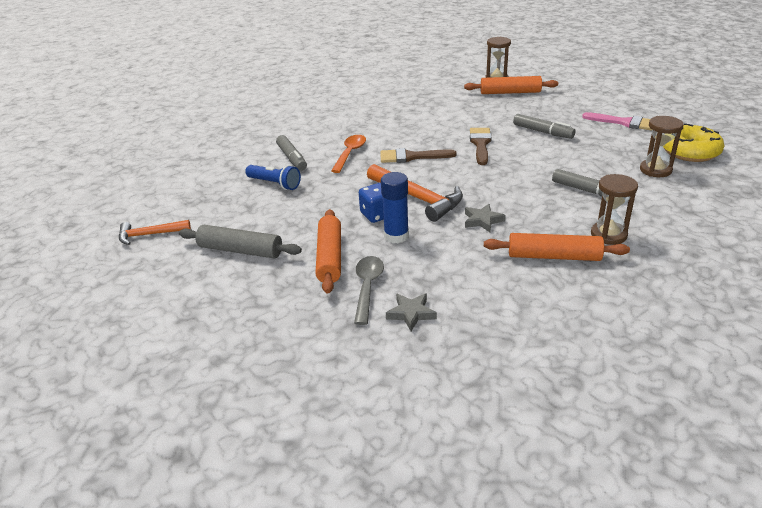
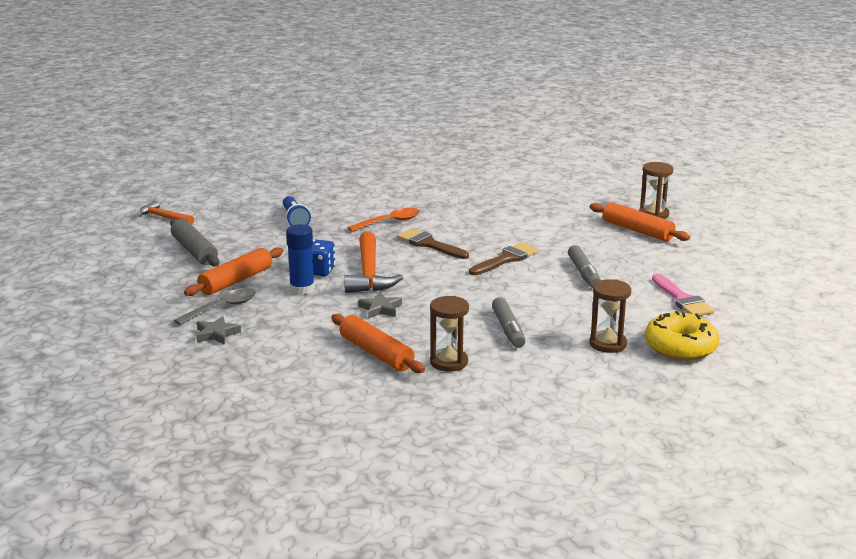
camera: 40 degrees right, 10 degrees down
grey marker [276,135,307,171] -> none

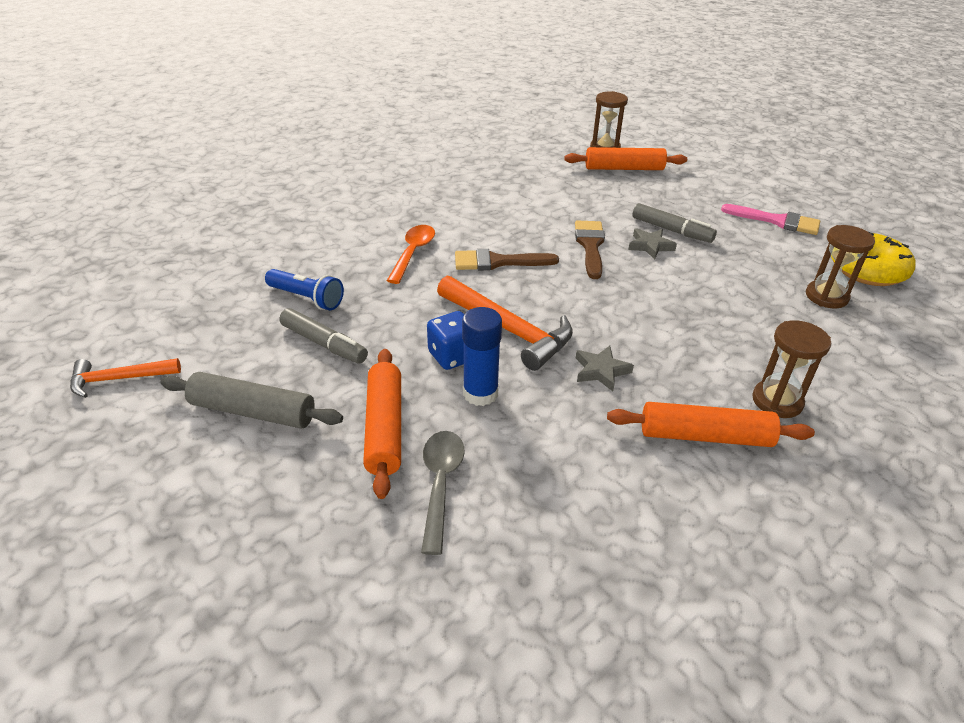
camera: 45 degrees left, 15 degrees up
grey star [196,316,241,345] -> grey star moved to [628,228,677,259]
grey marker [492,297,525,348] -> grey marker moved to [279,308,368,363]

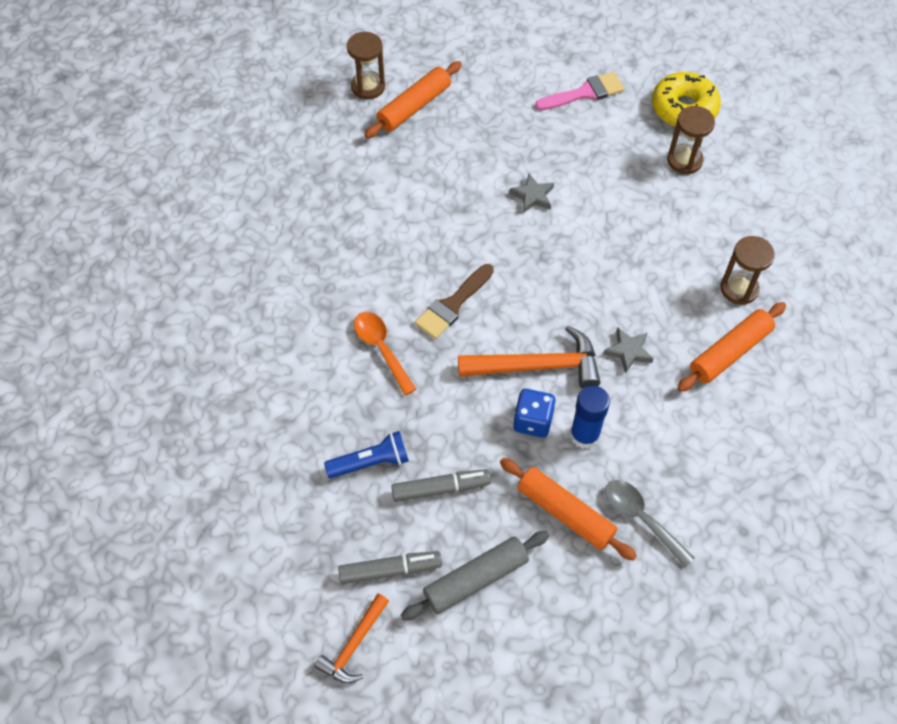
camera: 45 degrees left, 20 degrees up
brown brush [575,221,605,279] -> none
grey marker [632,203,717,243] -> grey marker moved to [338,551,442,584]

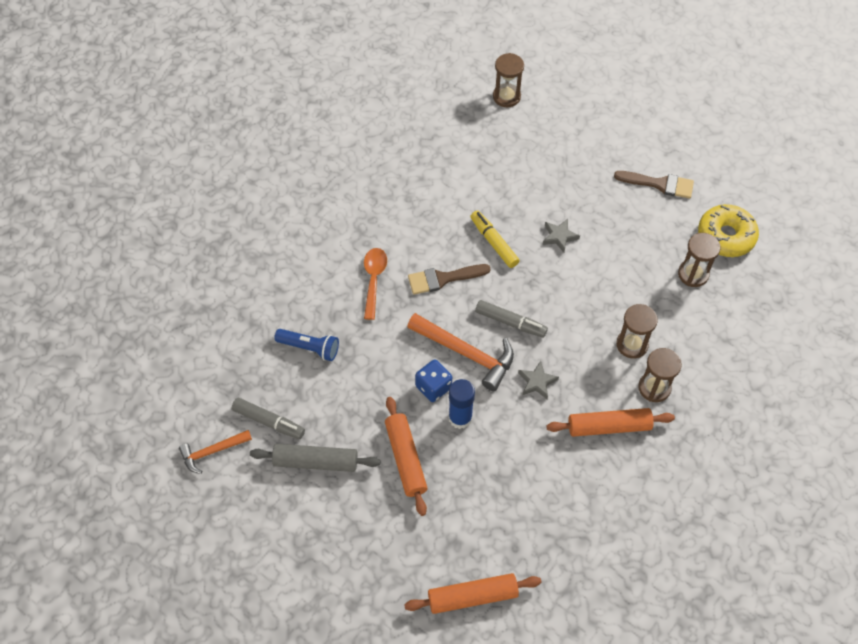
camera: 35 degrees right, 0 degrees up
orange rolling pin [364,61,462,138] -> orange rolling pin moved to [404,573,542,614]
grey marker [391,469,491,502] -> grey marker moved to [475,300,548,338]
pink brush [535,72,624,111] -> brown brush [614,171,694,199]
grey spoon [605,480,695,567] -> none
none -> yellow marker [470,210,520,268]
none -> brown hourglass [616,304,658,359]

